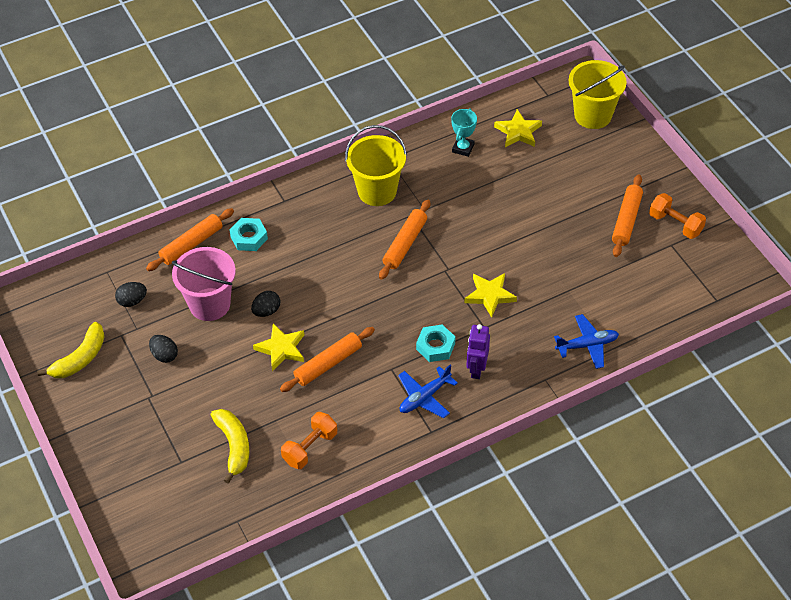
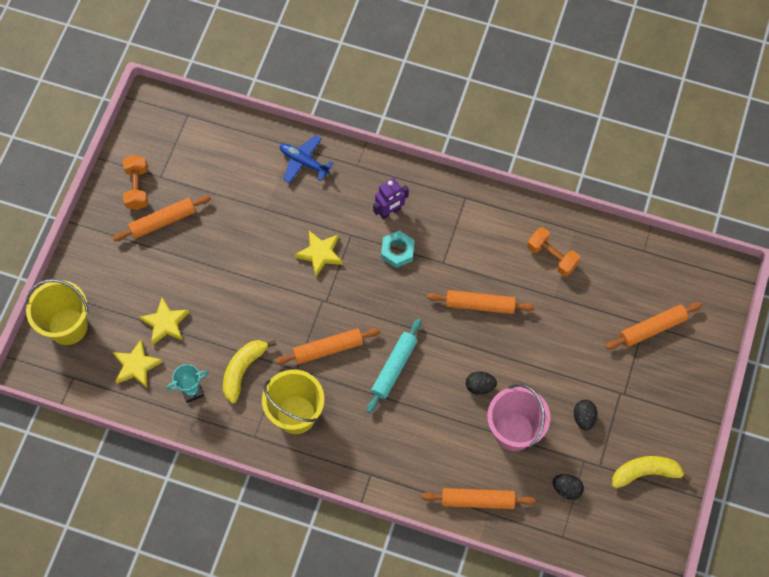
camera: 135 degrees left, 15 degrees up
yellow banana [211,409,249,483] -> yellow banana moved to [223,340,276,404]
turquoise nut [230,218,268,251] -> none
yellow star [253,323,304,371] -> yellow star moved to [139,298,189,345]
orange dumbbell [281,412,337,469] -> orange dumbbell turned 45 degrees clockwise [527,227,580,276]
blue plane [398,365,458,418] -> none
none -> turquoise rolling pin [367,319,421,413]
none -> orange rolling pin [606,302,702,350]

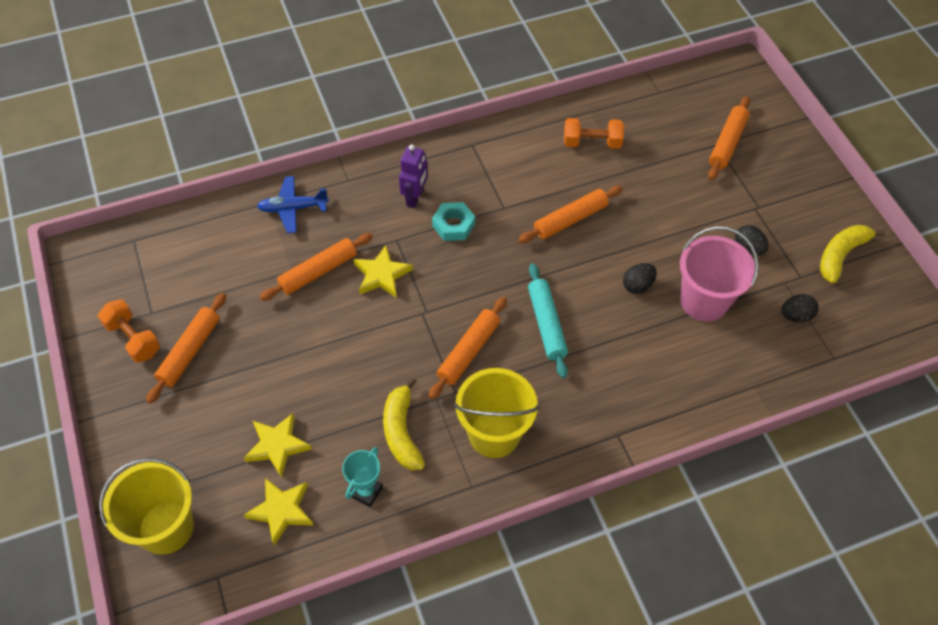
camera: 40 degrees left, 10 degrees down
orange rolling pin [421,488,536,509] -> orange rolling pin moved to [260,233,373,301]

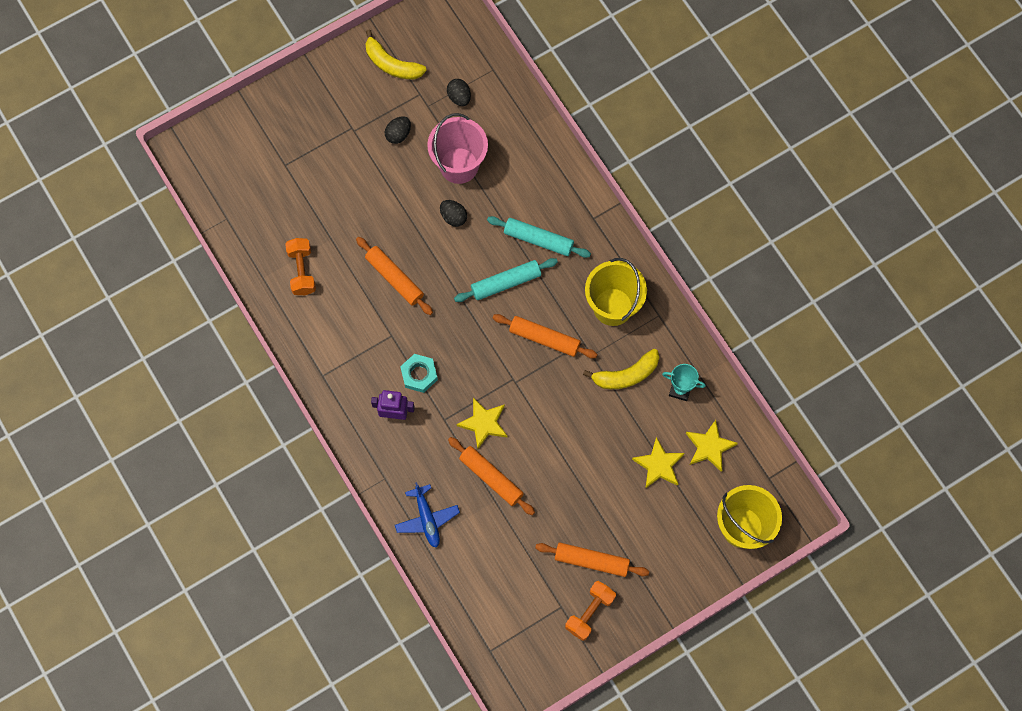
camera: 100 degrees left, 15 degrees up
orange rolling pin [708,96,750,180] -> none
none -> turquoise rolling pin [487,216,591,258]

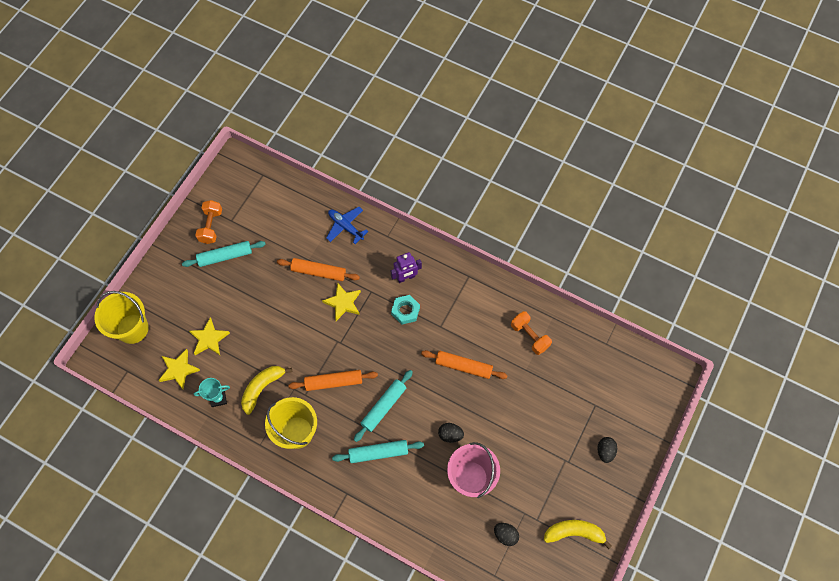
camera: 150 degrees right, 5 degrees down
black egg [385,116,411,144] -> black egg moved to [597,437,617,463]
orange rolling pin [535,543,649,577] -> turquoise rolling pin [182,241,266,267]

